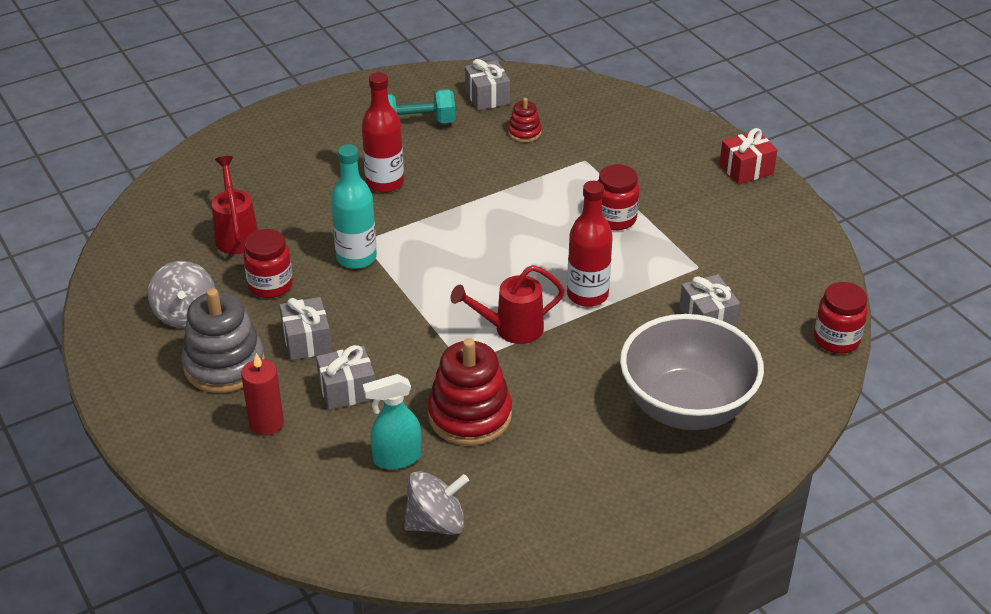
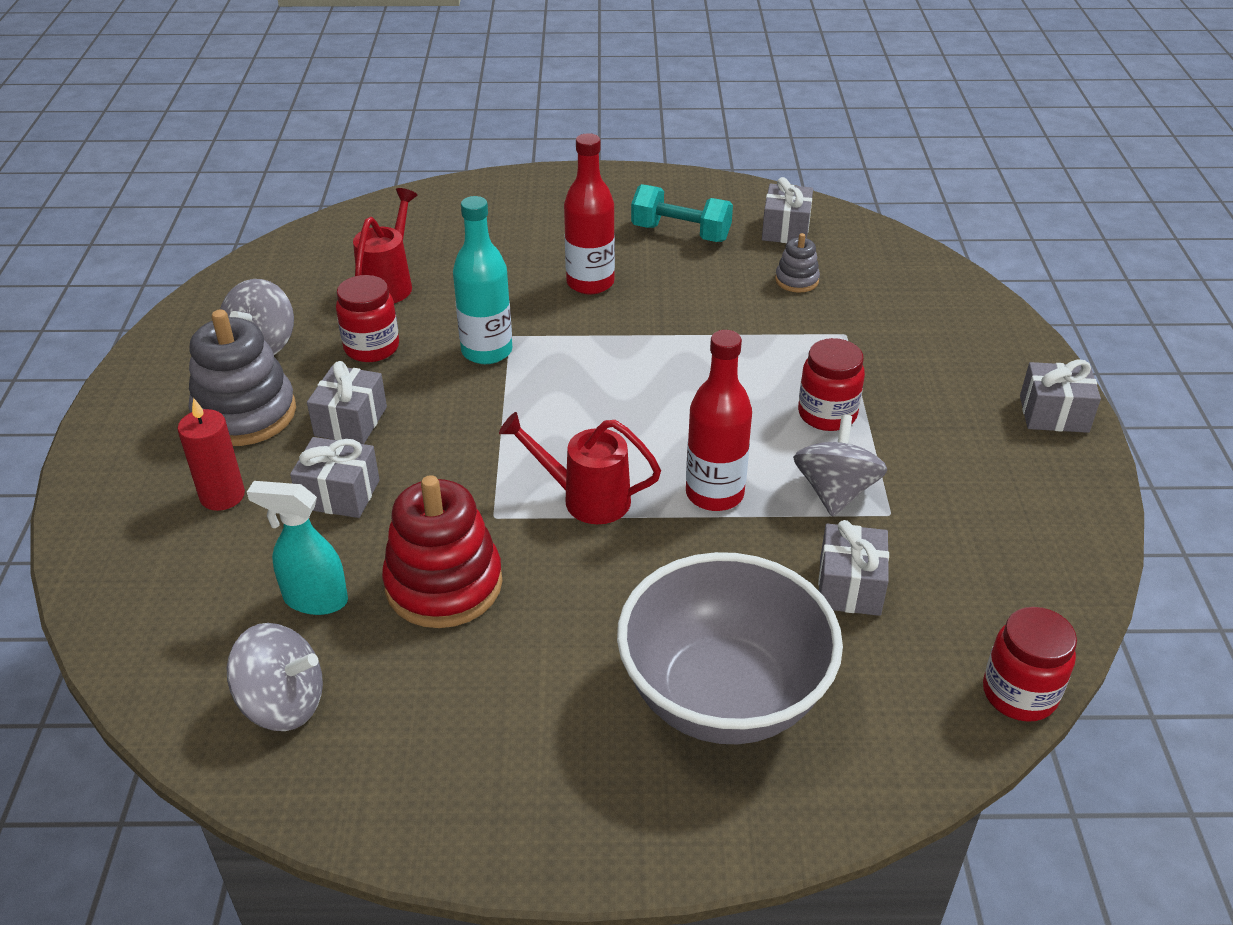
camera: 30 degrees right, 0 degrees up
red stacking toy [508,98,542,142] -> grey stacking toy [775,233,820,293]
red gift [719,128,777,184] -> grey gift [1020,359,1101,433]
none -> grey spinning top [793,415,887,517]

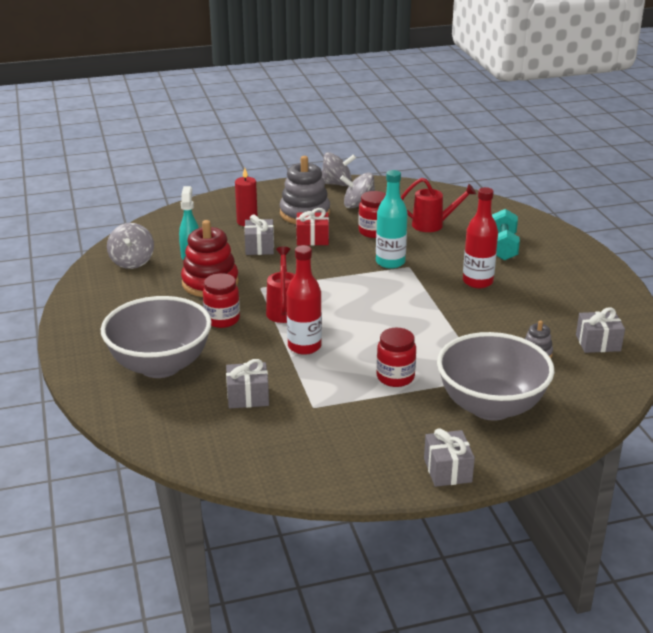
camera: 75 degrees right, 10 degrees down
grey gift [307,361,387,444] -> red gift [296,208,329,246]
turquoise dumbbell [631,184,733,242] -> turquoise dumbbell moved to [492,209,520,261]
grey spinning top [793,415,887,517] -> grey spinning top moved to [322,152,356,186]
red jar [983,607,1077,722] -> red jar moved to [203,273,240,328]
none -> grey bowl [437,332,554,421]

